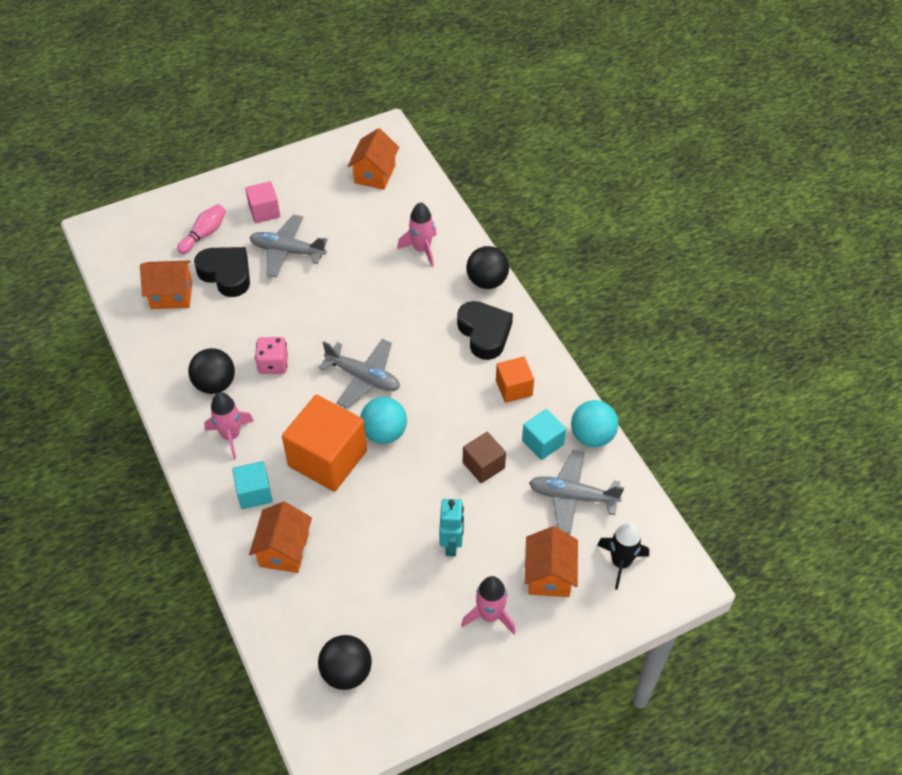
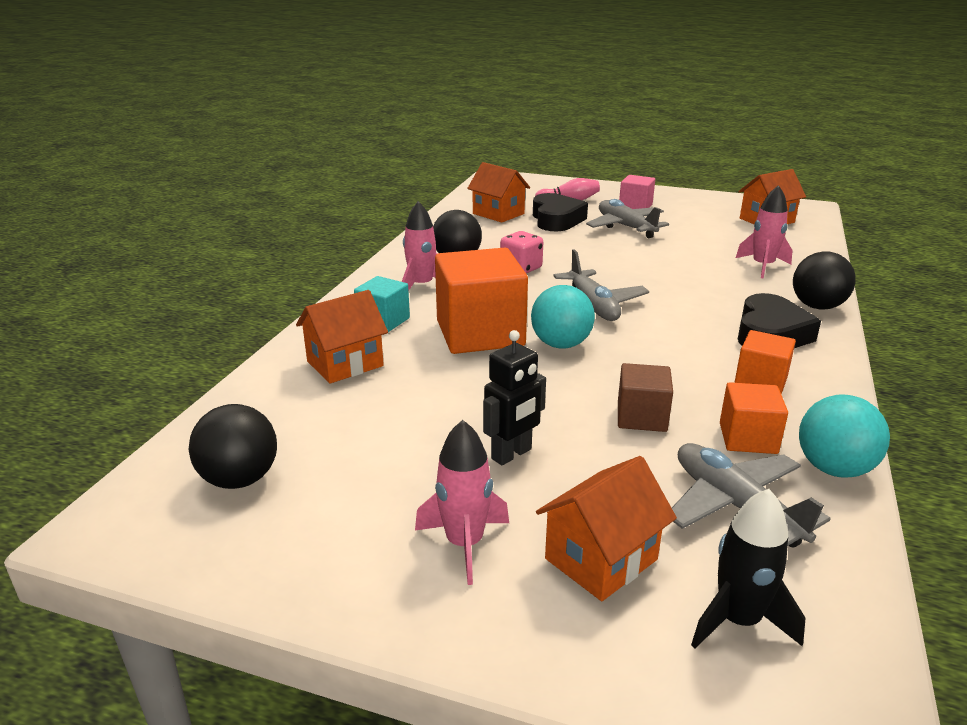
camera: 45 degrees right, 25 degrees down
turquoise robot [439,499,464,556] -> black robot [483,330,546,465]
turquoise cube [522,409,566,460] -> orange cube [720,382,788,454]

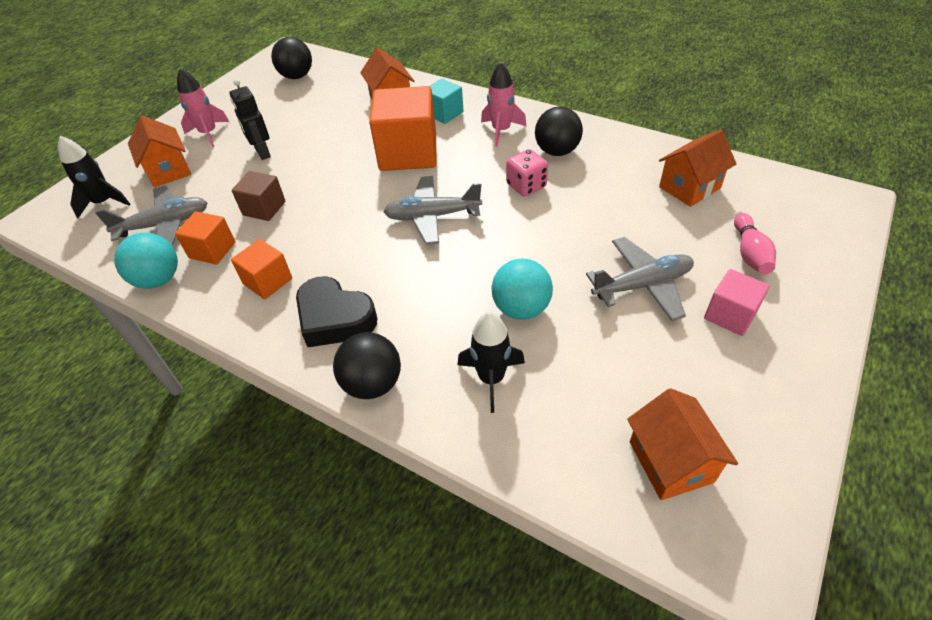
camera: 105 degrees right, 20 degrees up
turquoise ball [531,285,595,349] -> turquoise ball moved to [491,259,553,320]
black heart [533,193,588,231] -> none
pink rocket [736,185,793,279] -> black rocket [458,311,525,413]

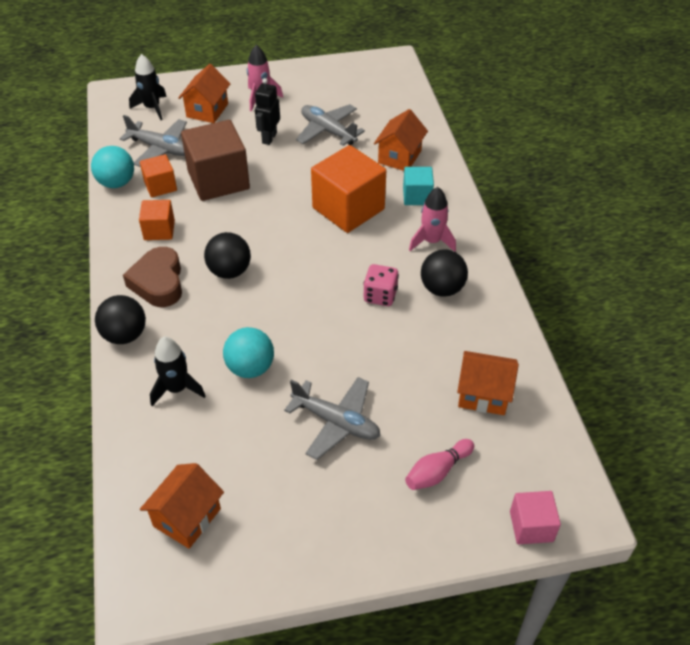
camera: 45 degrees right, 0 degrees up
brown cube [232,171,285,221] -> brown cube [181,120,250,201], size x1.89
black ball [271,37,312,79] -> black ball moved to [204,232,251,279]
black heart [296,276,377,347] -> brown heart [123,247,182,307]
grey plane [383,176,482,245] -> grey plane moved to [296,104,365,146]
pink cube [704,269,770,336] -> pink cube moved to [510,491,561,544]

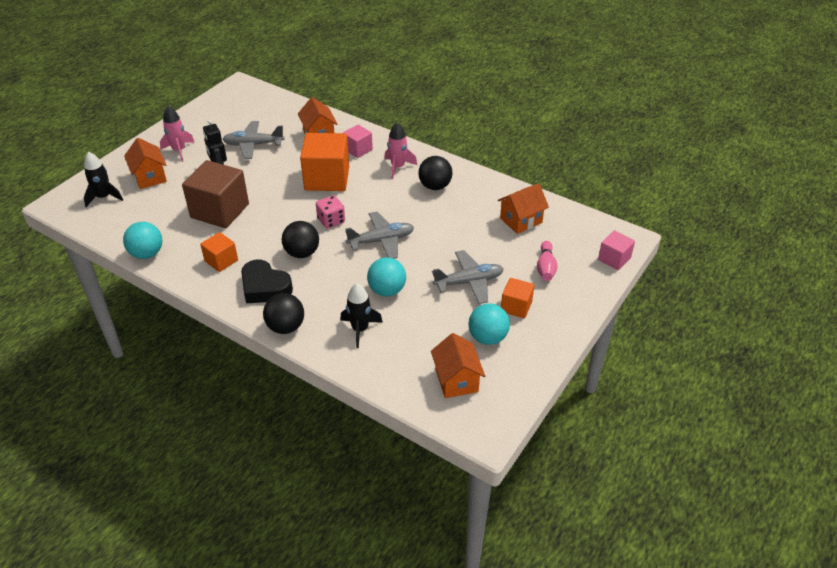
camera: 45 degrees left, 5 degrees down
grey plane [120,115,187,167] -> grey plane moved to [345,211,414,259]
brown heart [123,247,182,307] -> black heart [241,260,293,303]
orange cube [140,154,177,197] -> orange cube moved to [501,278,534,318]
pink dice [363,264,399,306] -> pink dice moved to [316,195,345,228]
turquoise cube [403,167,434,205] -> pink cube [343,125,373,158]
none -> turquoise ball [468,303,510,345]

